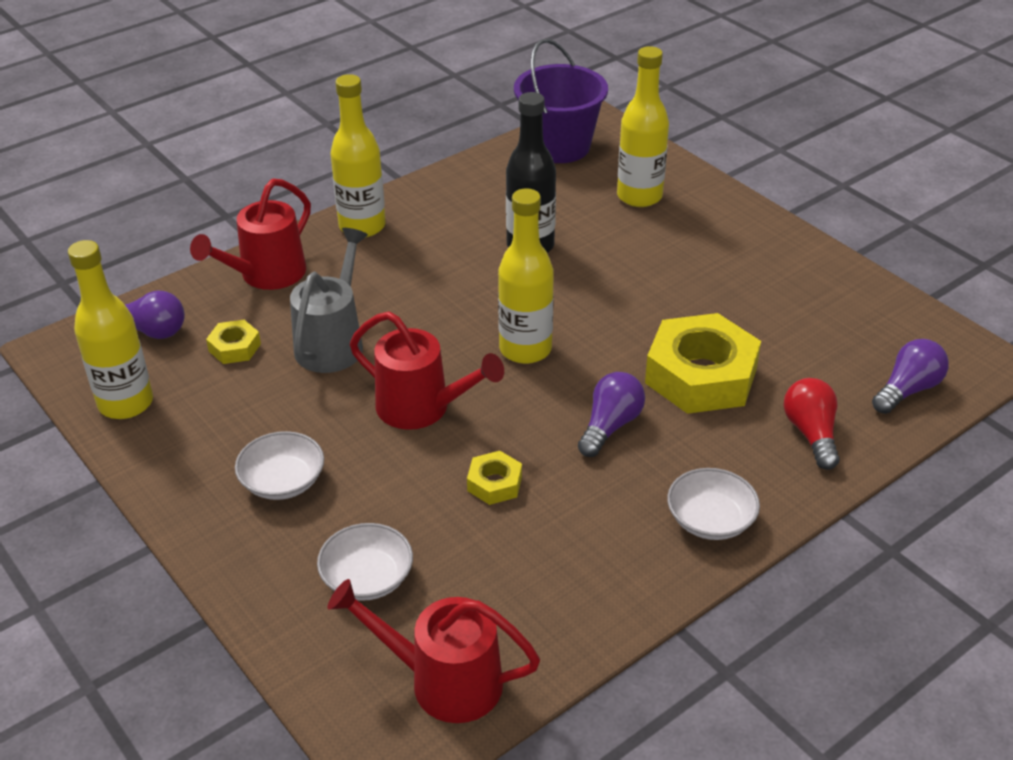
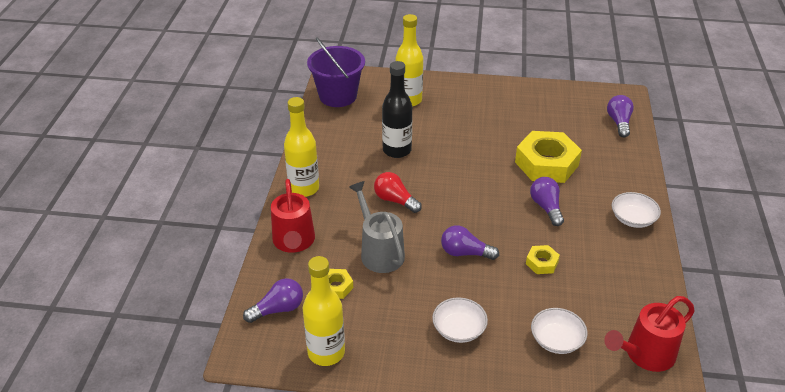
camera: 45 degrees left, 0 degrees up
red watering can [350,311,504,430] -> purple light bulb [441,225,499,260]
yellow bottle [498,188,554,364] -> none
red light bulb [783,378,840,470] -> red light bulb moved to [374,172,422,213]

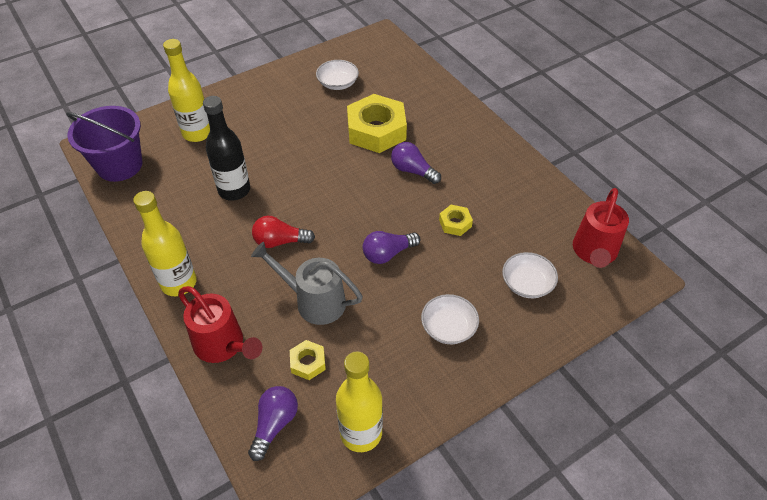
camera: 40 degrees left, 10 degrees up
purple light bulb [607,95,634,137] -> none
white bowl [612,192,661,228] -> white bowl moved to [316,60,359,90]

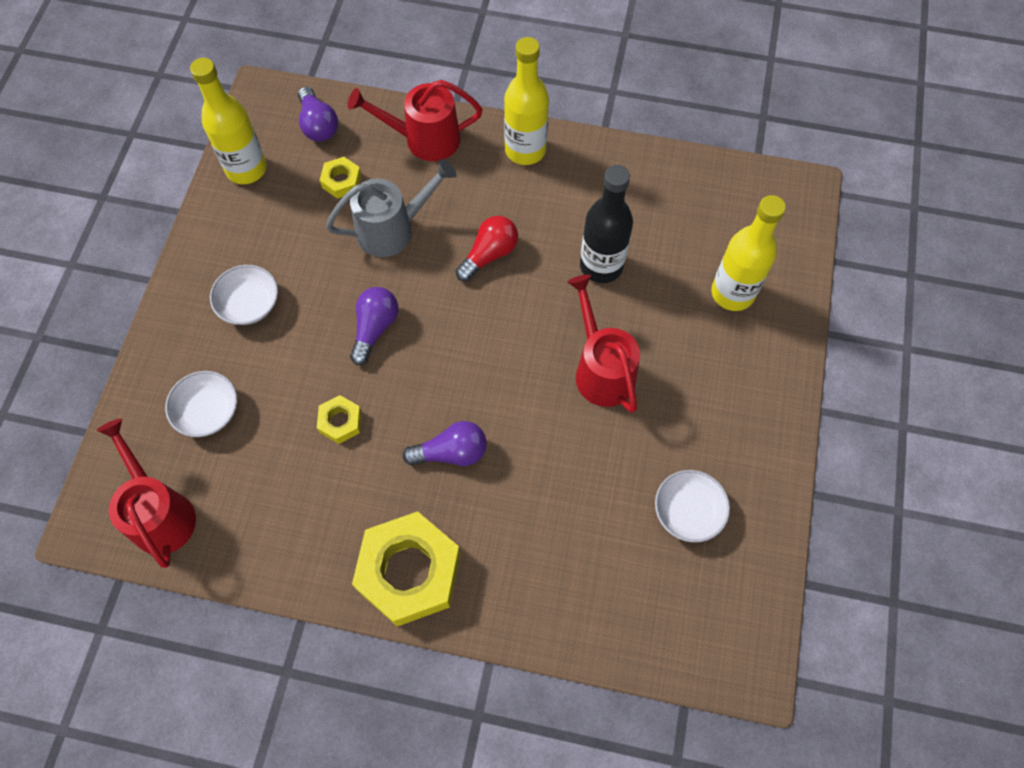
camera: 135 degrees right, 15 degrees up
purple bucket [66,106,142,182] -> none
yellow nut [347,94,407,153] -> yellow nut moved to [352,511,461,627]
none -> red watering can [568,274,640,413]

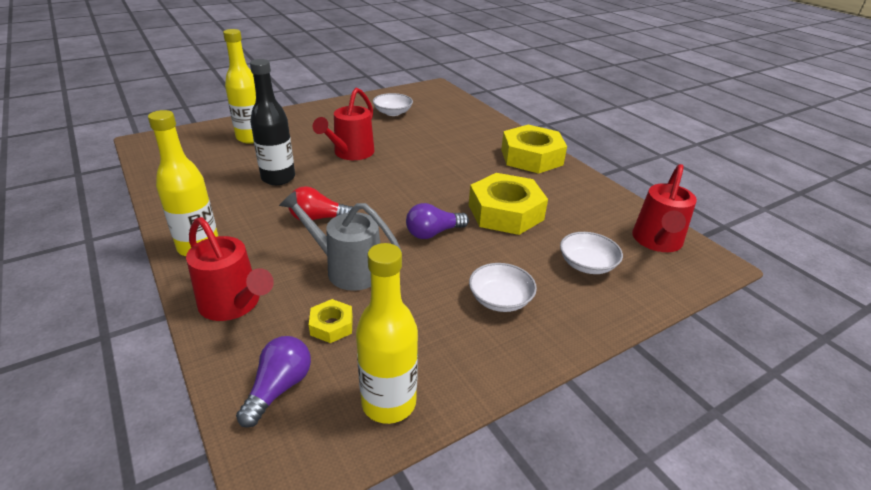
camera: 135 degrees left, 30 degrees down
yellow nut [317,395,362,444] -> yellow nut [469,173,548,235], size x2.18
purple light bulb [402,421,487,466] -> none

